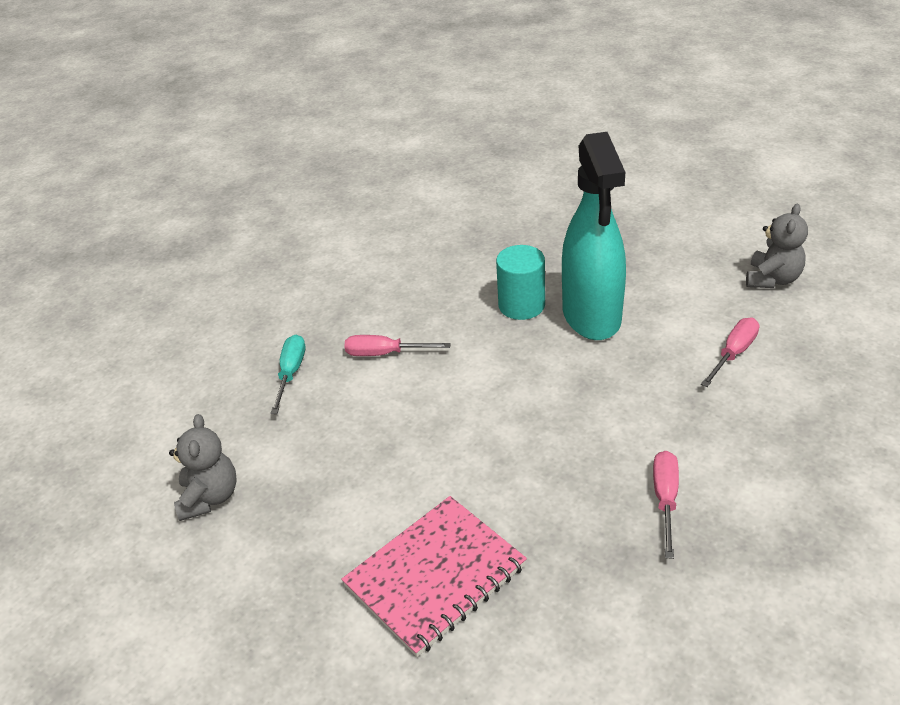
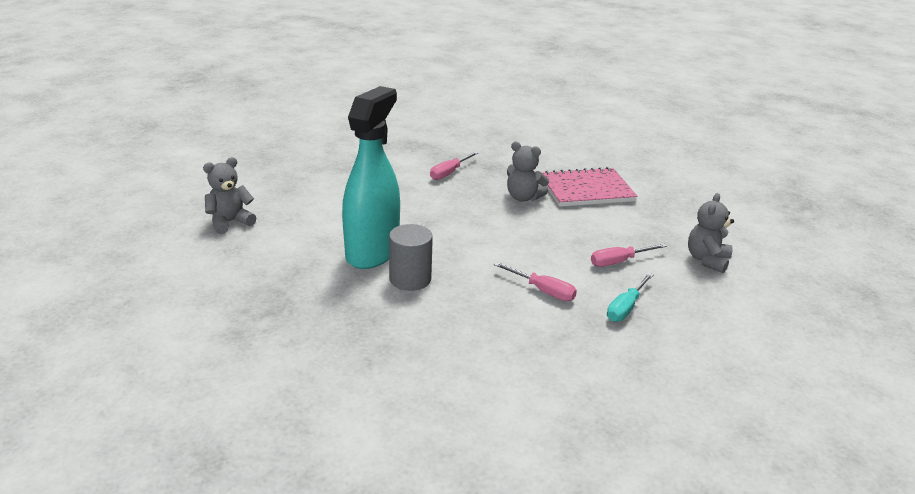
camera: 155 degrees left, 10 degrees down
turquoise cylinder [496,245,545,320] -> grey cylinder [389,224,433,291]
pink screwdriver [701,318,759,387] -> pink screwdriver moved to [591,244,667,267]
none -> grey teddy bear [507,142,549,202]

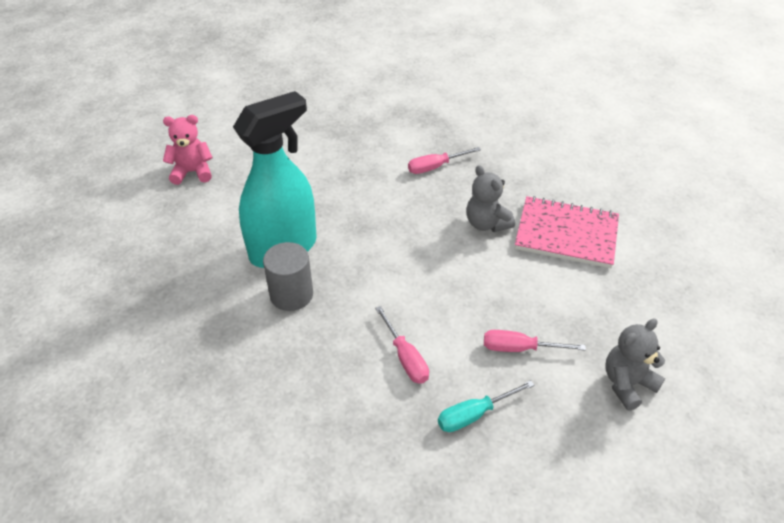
camera: 30 degrees right, 15 degrees up
grey teddy bear [203,157,256,234] -> pink teddy bear [163,115,213,185]

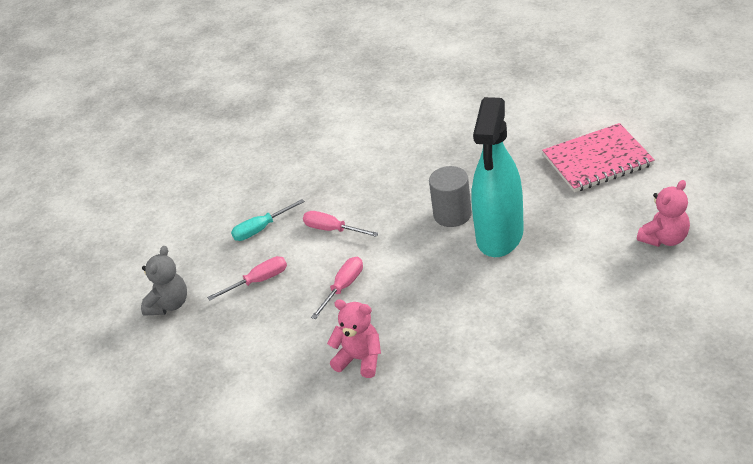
camera: 150 degrees right, 5 degrees down
pink screwdriver [408,147,481,174] -> pink screwdriver moved to [311,257,363,319]
turquoise screwdriver [438,380,534,432] -> turquoise screwdriver turned 150 degrees counterclockwise [231,199,305,241]
grey teddy bear [466,165,515,232] -> pink teddy bear [327,299,381,378]
pink notebook [515,196,619,268] -> pink notebook moved to [542,123,655,192]

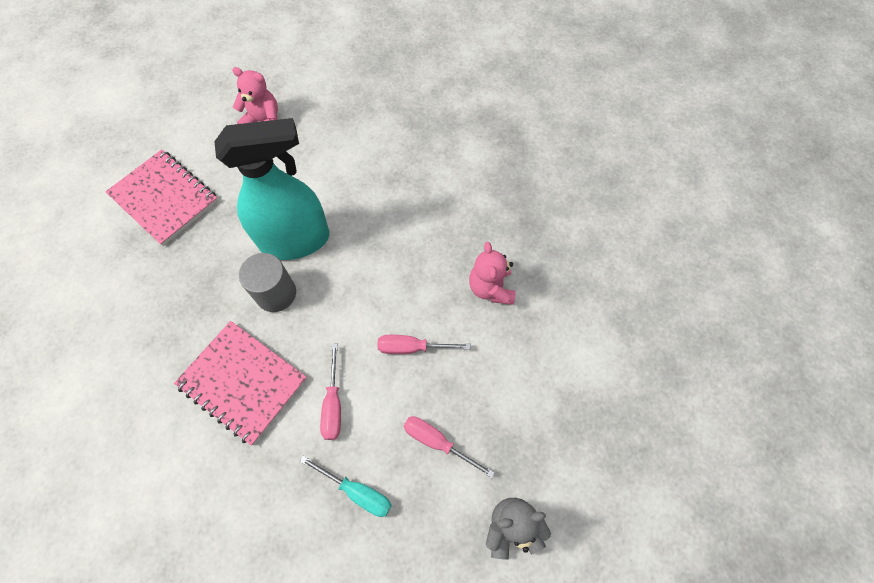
camera: 125 degrees left, 25 degrees up
none -> pink notebook [174,321,307,445]

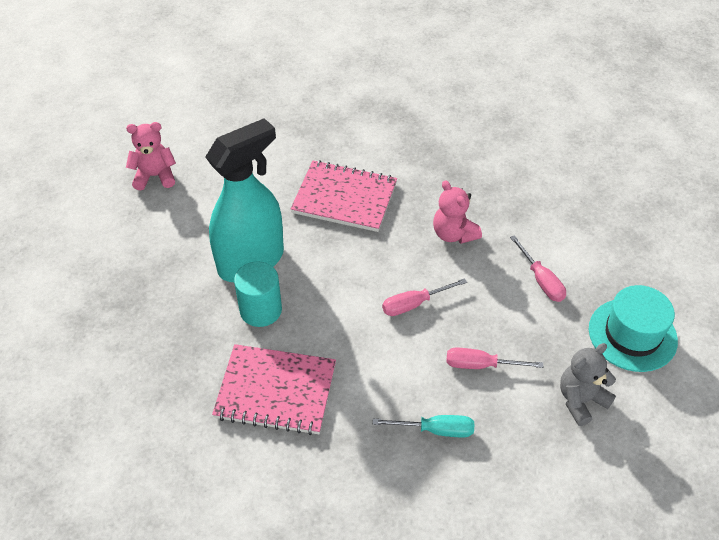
camera: 25 degrees left, 15 degrees down
pink notebook [105,150,218,246] -> pink notebook moved to [291,160,397,232]
grey cylinder [239,253,296,312] -> turquoise cylinder [234,261,282,327]
pink screwdriver [320,344,341,440] -> pink screwdriver moved to [510,235,566,302]
none -> turquoise hat [589,285,678,372]

